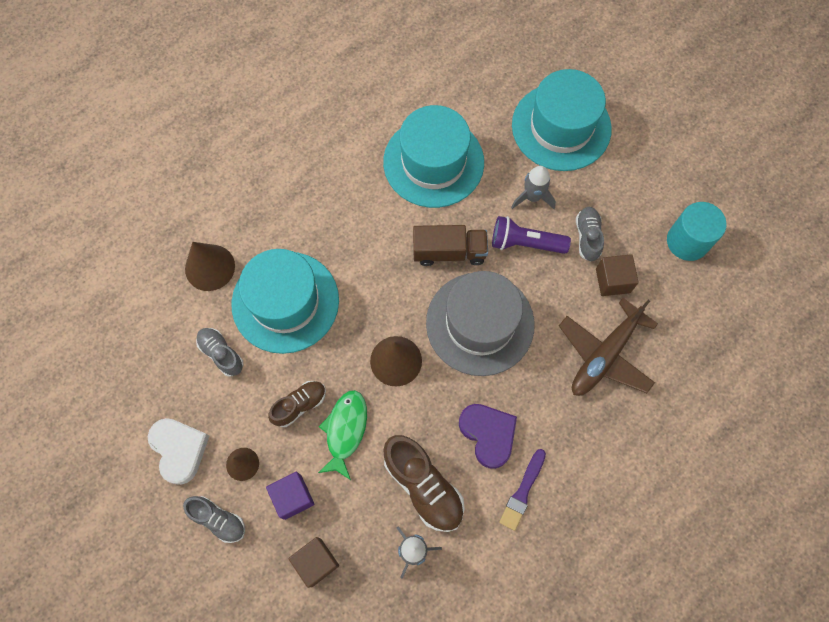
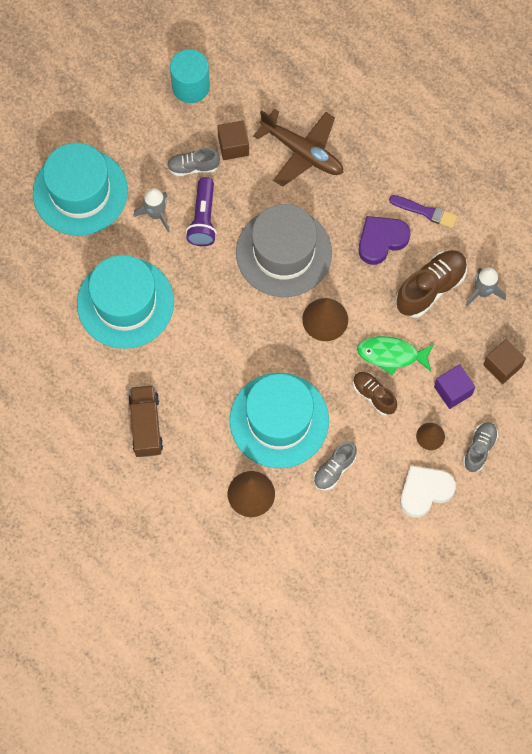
camera: 95 degrees left, 0 degrees up
brown truck [413,225,488,266] -> brown truck moved to [129,385,163,457]

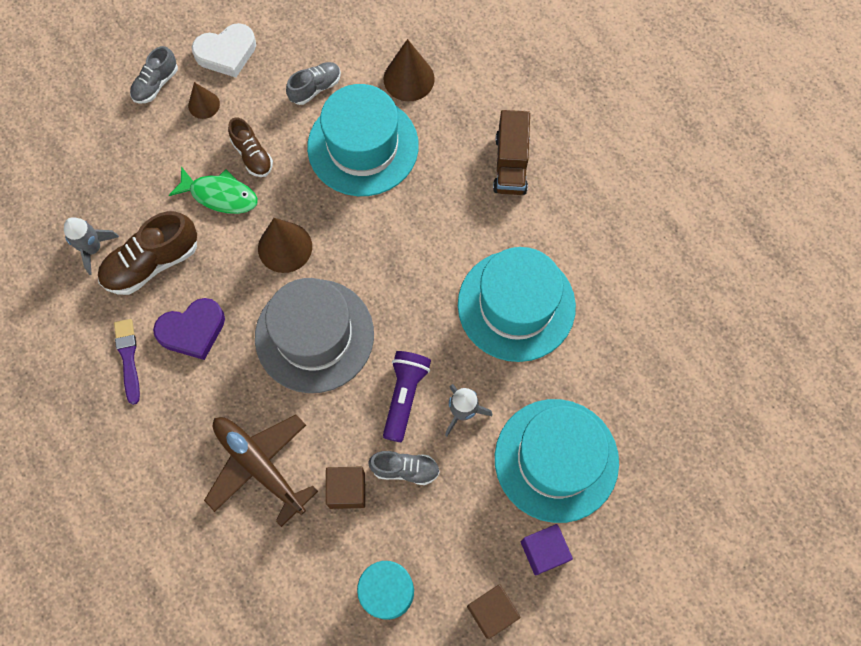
camera: 170 degrees left, 0 degrees up
purple brush [389,195,458,228] -> purple brush turned 45 degrees clockwise [114,319,140,405]
purple cube [434,364,475,409] -> purple cube moved to [521,524,573,576]
brown cube [483,339,526,384] -> brown cube moved to [467,584,521,639]

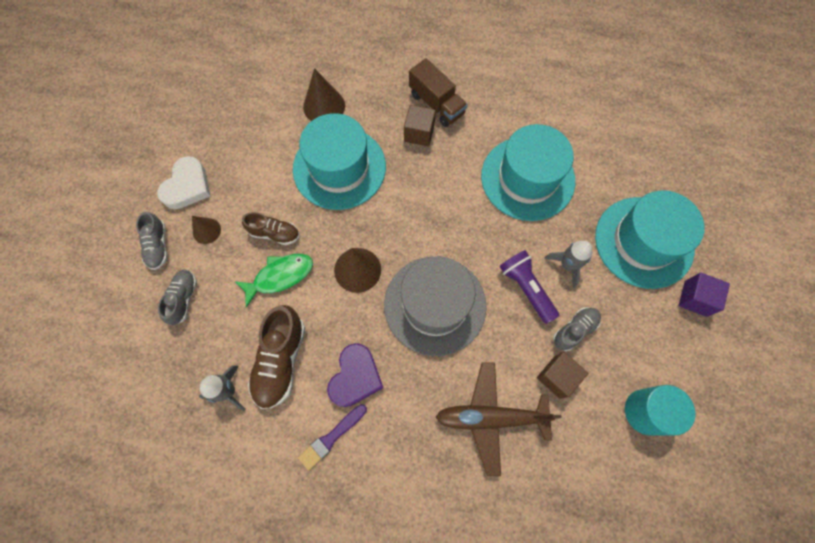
camera: 45 degrees left, 0 degrees up
purple brush [114,319,140,405] -> purple brush turned 75 degrees counterclockwise [298,404,367,470]
grey shoe [286,62,341,105] -> grey shoe moved to [158,270,197,325]
brown cube [467,584,521,639] -> brown cube moved to [404,105,436,146]

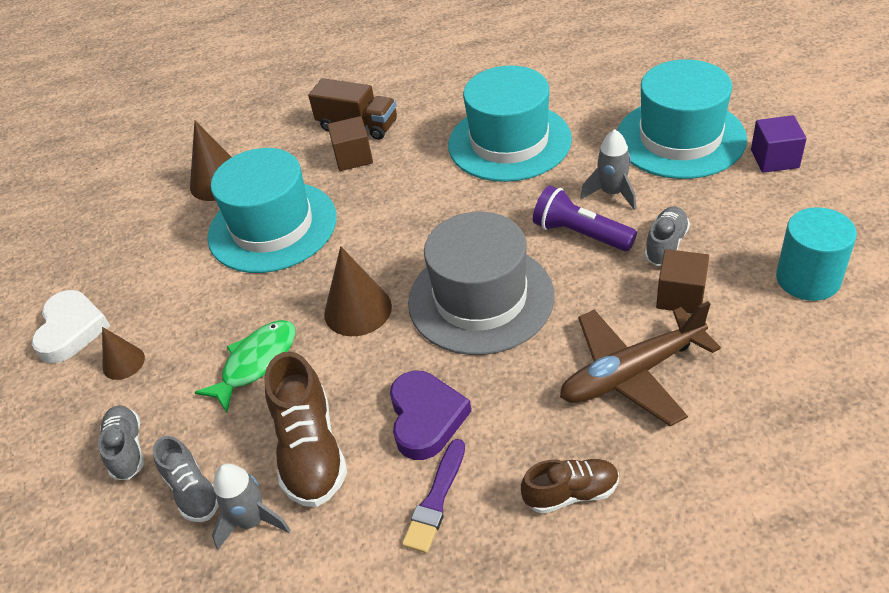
camera: 20 degrees left, 25 degrees down
grey shoe [136,212,168,270] -> grey shoe moved to [153,436,219,522]
brown shoe [242,212,299,245] -> brown shoe moved to [521,459,619,514]

